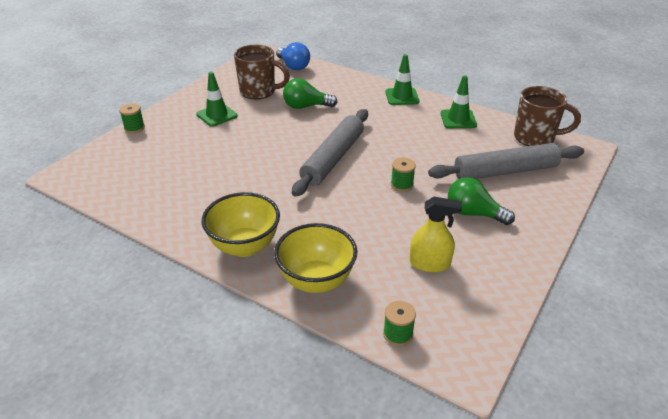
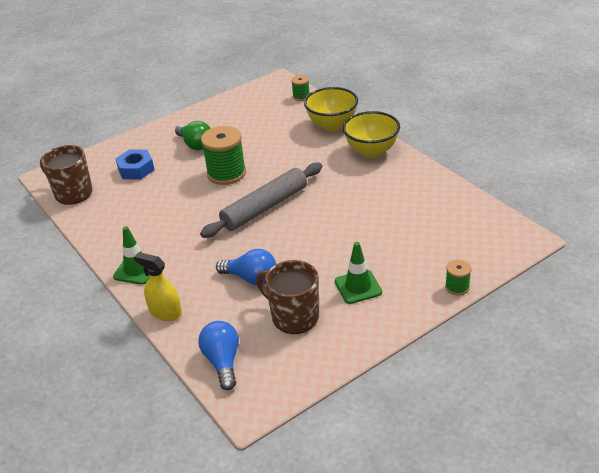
camera: 155 degrees left, 0 degrees up
green light bulb [283,78,337,109] -> blue light bulb [216,249,276,285]
green spool [391,158,416,192] -> green spool [201,126,246,185], size x1.99
yellow spray bottle [410,197,462,272] -> yellow spray bottle moved to [134,252,182,321]
grey rolling pin [428,143,584,179] -> blue nut [115,149,155,180]
green traffic cone [440,75,477,128] -> none

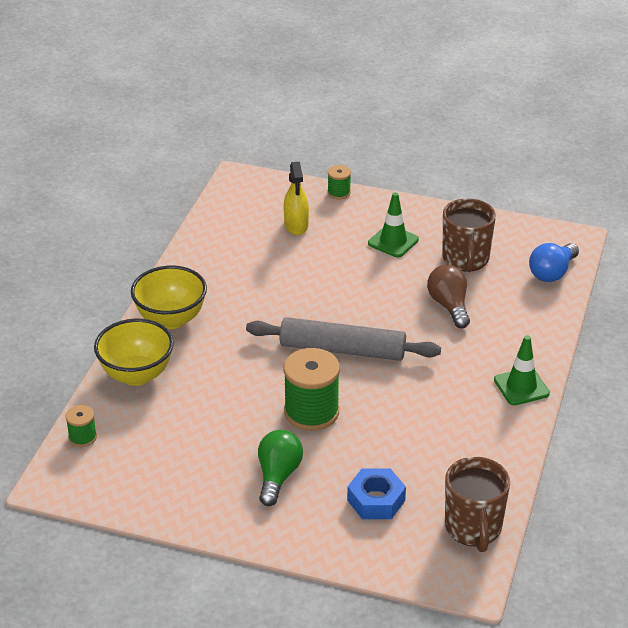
camera: 130 degrees left, 0 degrees up
yellow spray bottle [134,252,182,321] -> yellow spray bottle moved to [284,162,309,235]
blue light bulb [216,249,276,285] -> brown light bulb [427,265,470,328]

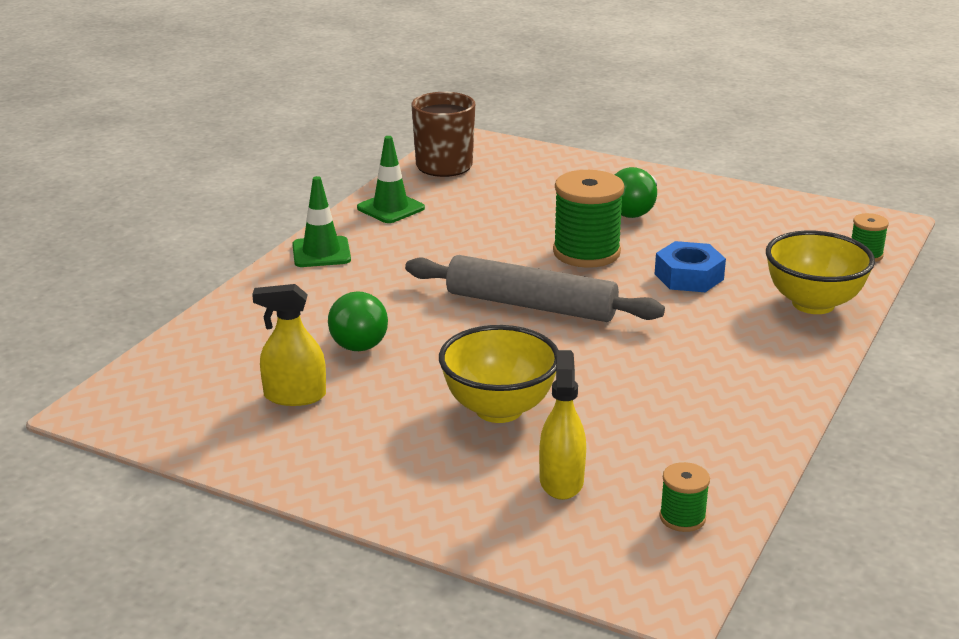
camera: 170 degrees left, 10 degrees down
yellow bowl [131,265,207,329] -> yellow bowl moved to [439,325,558,423]
green spool [328,165,351,199] -> green spool moved to [660,462,710,532]
blue nut [347,468,406,519] -> blue nut moved to [655,241,726,292]
green traffic cone [368,192,419,257] -> green traffic cone moved to [357,136,425,223]
brown light bulb [427,265,470,328] -> green light bulb [328,291,388,351]
brown mug [443,198,496,272] -> yellow spray bottle [252,284,326,406]
blue light bulb [529,243,579,282] -> none

